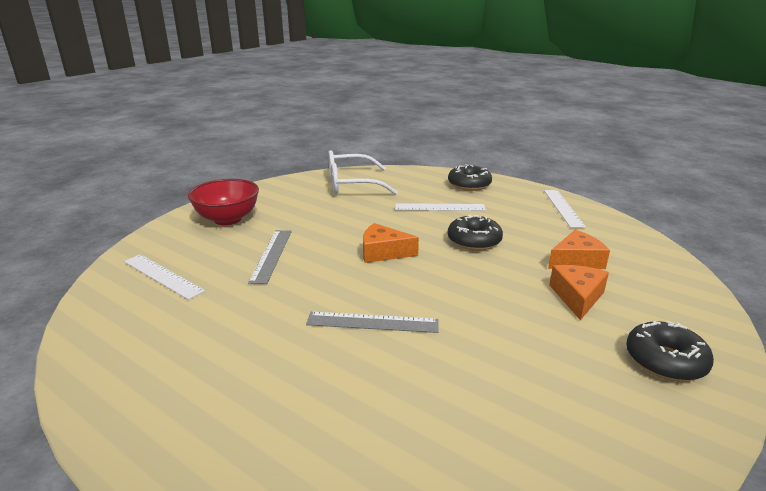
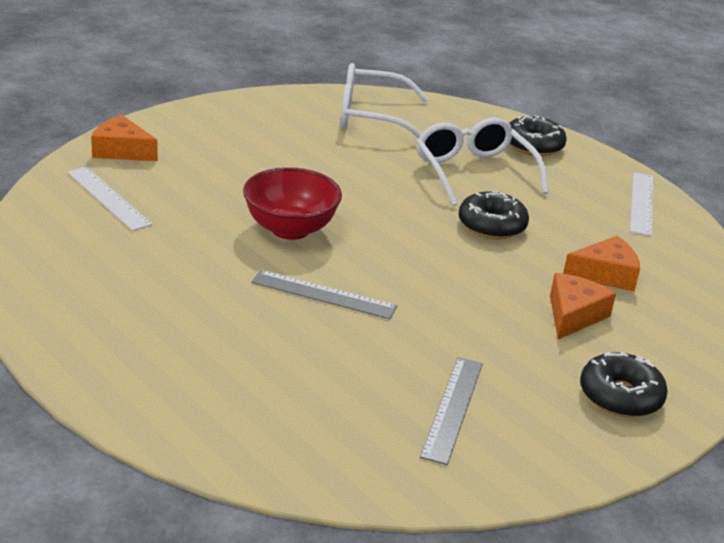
camera: 10 degrees right, 5 degrees up
red bowl [188,179,259,225] -> red bowl moved to [243,167,342,240]
grey ruler [248,230,292,284] -> grey ruler moved to [420,357,483,465]
orange cheese [363,223,419,263] -> orange cheese moved to [91,115,158,161]
white ruler [395,203,486,211] -> white glasses [416,117,548,206]

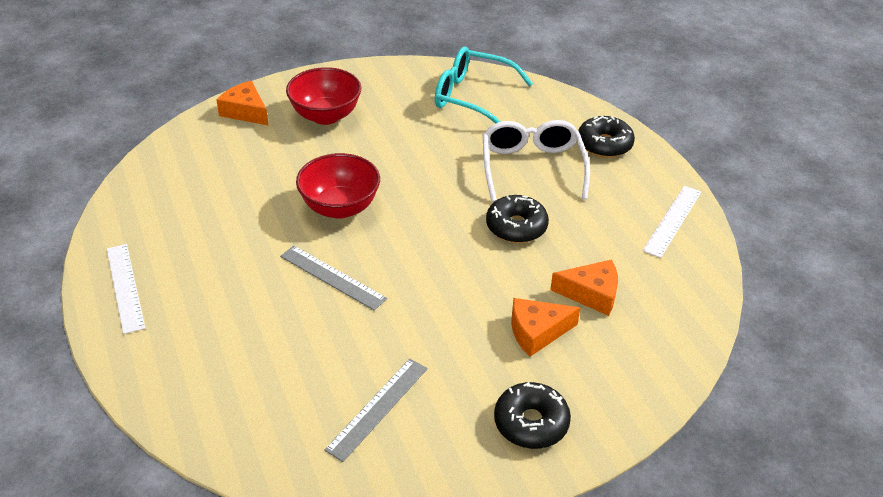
camera: 20 degrees right, 10 degrees up
white ruler [68,167,152,231] -> white ruler moved to [107,244,145,334]
white glasses [341,63,429,138] -> turquoise glasses [435,46,533,124]
orange cheese [550,273,616,339] -> orange cheese turned 150 degrees counterclockwise [511,298,580,357]
none -> red bowl [286,67,361,125]

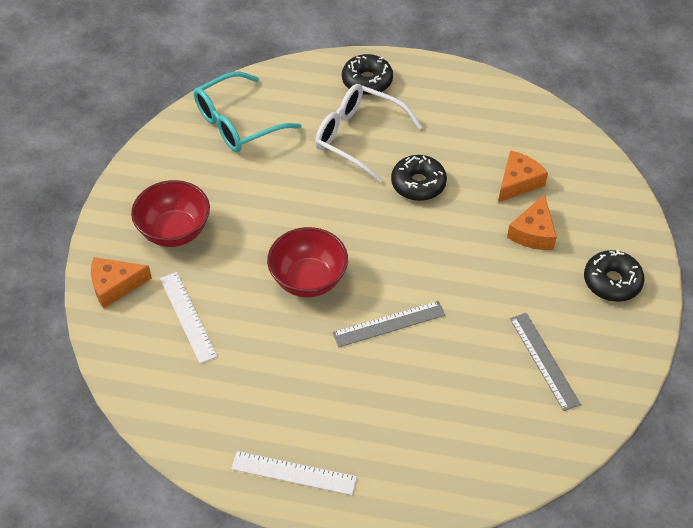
camera: 55 degrees left, 10 degrees up
white ruler [642,186,701,258] -> white ruler moved to [160,272,218,364]

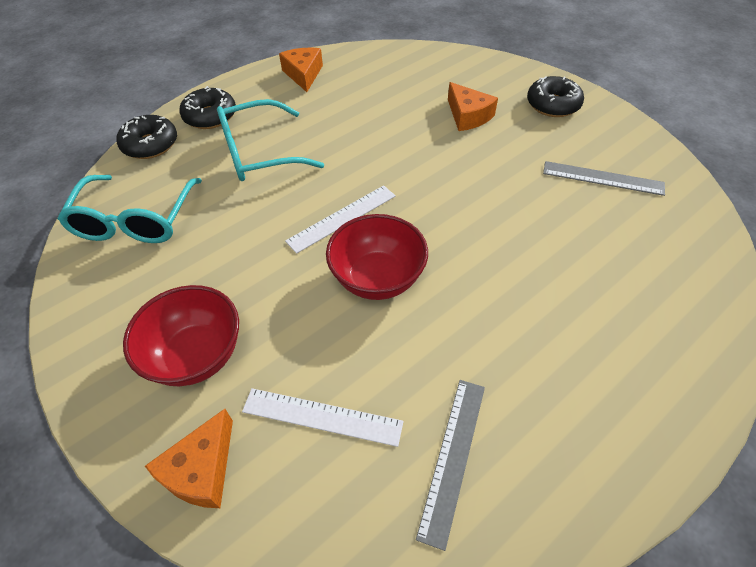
camera: 50 degrees left, 0 degrees up
white ruler [231,451,357,495] -> white ruler moved to [285,185,396,254]
white glasses [315,84,422,183] -> turquoise glasses [217,99,324,181]
grey ruler [332,301,445,347] -> grey ruler moved to [416,380,485,551]
black donut [391,155,447,201] -> black donut moved to [116,115,177,159]
orange cheese [498,150,548,202] -> orange cheese moved to [279,48,323,92]

